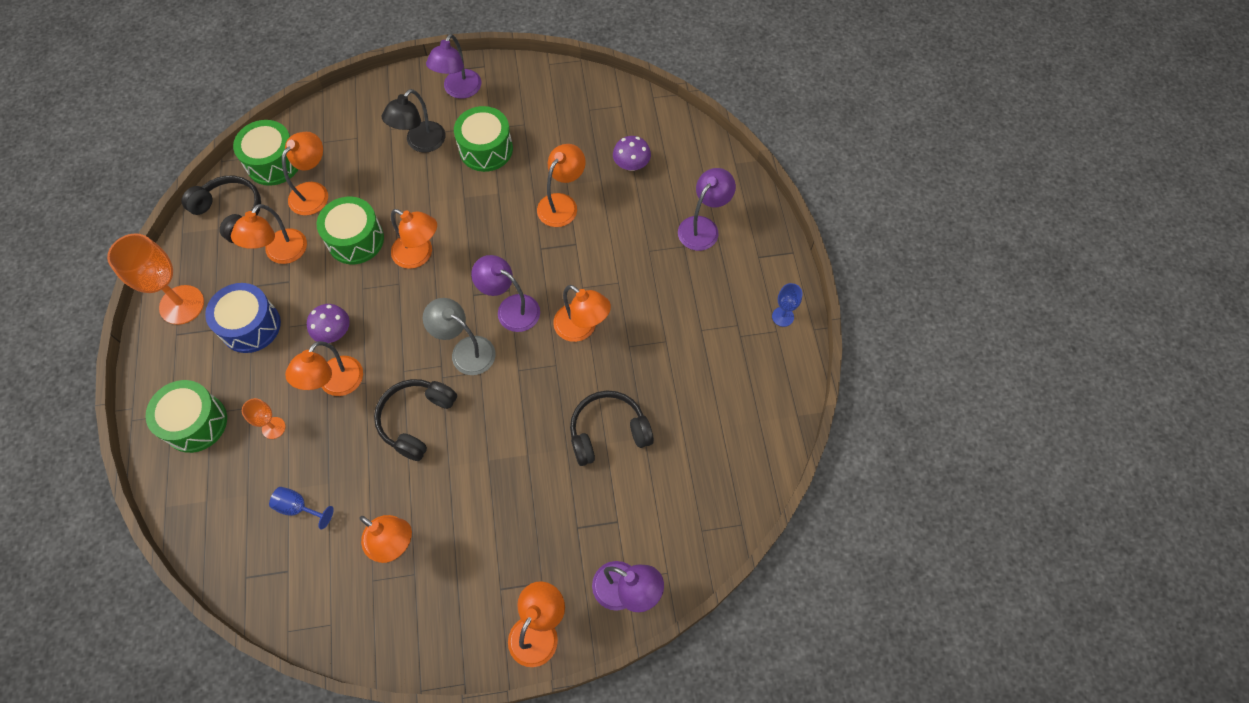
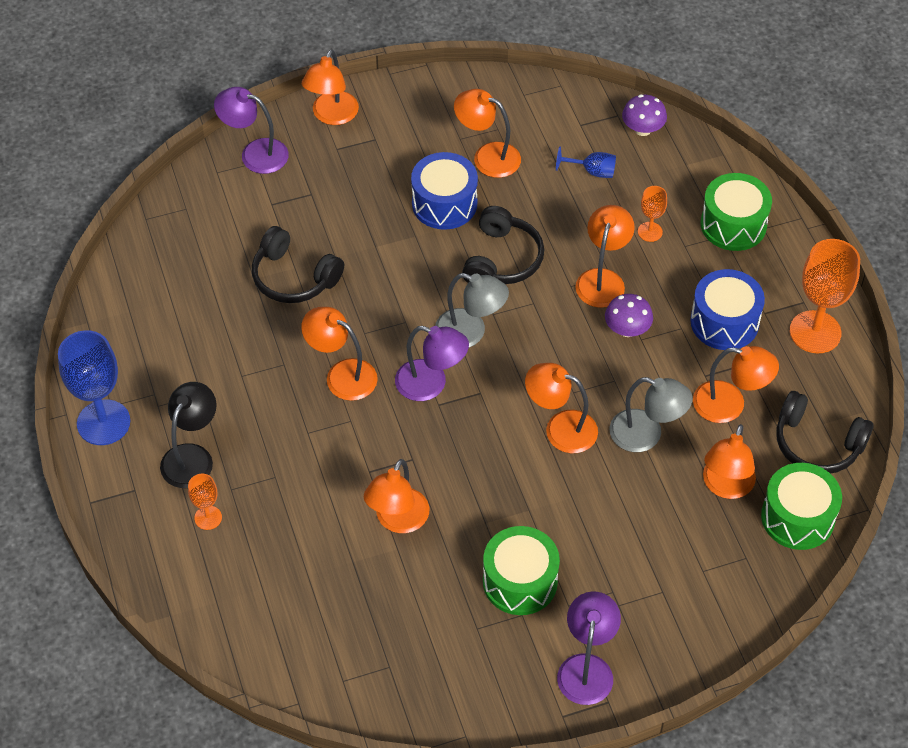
camera: 170 degrees right, 10 degrees down
orange lamp [231,204,307,264] -> orange lamp turned 90 degrees clockwise [693,346,779,423]
green drum [316,197,384,264] -> grey lamp [609,377,693,452]
black lamp [382,89,445,153] -> black lamp moved to [160,382,216,488]
black headphones [570,390,654,466] -> black headphones turned 60 degrees clockwise [252,226,344,303]
purple mushroom [613,136,651,171] -> purple mushroom moved to [622,94,667,136]
purple lamp [678,168,736,251] -> orange goblet [188,474,222,530]
blue goblet [772,283,803,327] -> blue goblet [58,330,130,445], size x2.00
none -> blue drum [411,152,478,230]

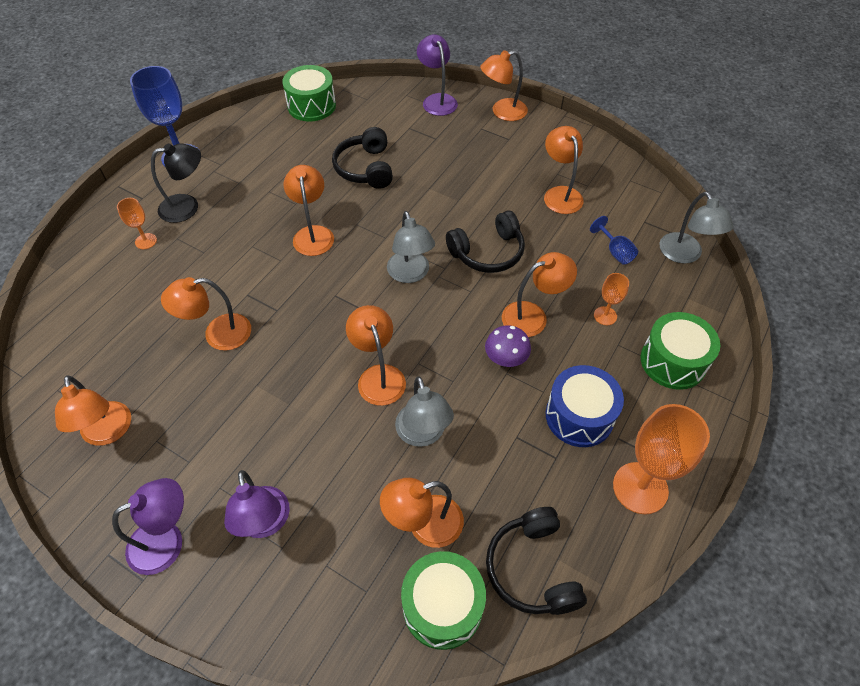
camera: 50 degrees right, 0 degrees up
purple lamp [395,326,469,401] -> purple lamp moved to [224,470,290,538]
blue drum [411,152,478,230] -> none
green drum [483,526,560,615] -> green drum moved to [282,65,336,122]
purple mushroom [622,94,667,136] -> grey lamp [659,192,734,264]
orange lamp [693,346,779,423] -> orange lamp moved to [55,375,131,446]

